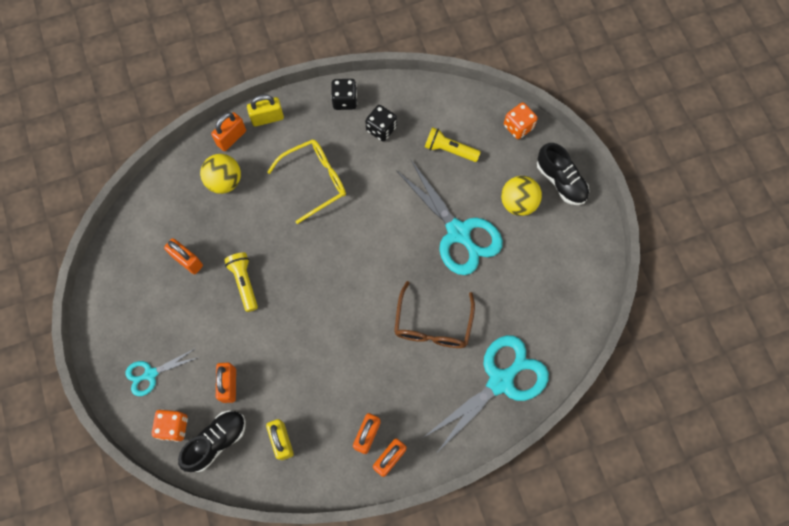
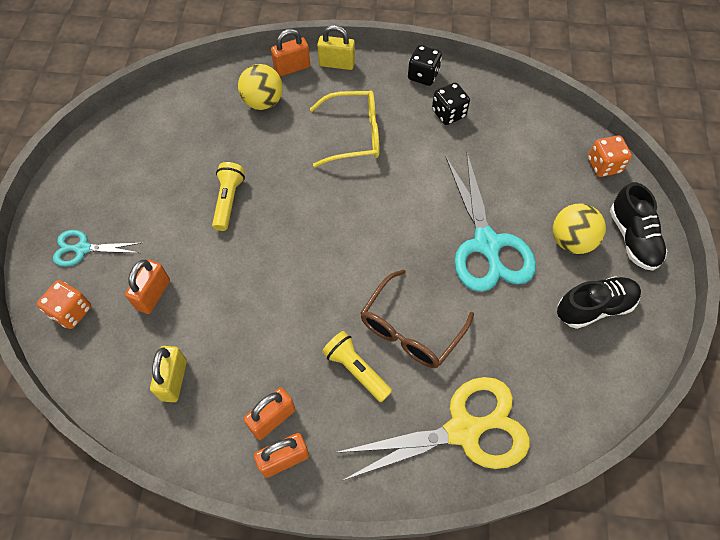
camera: 25 degrees right, 10 degrees down
orange padlock [164,238,203,274] -> none
black shoe [178,411,246,472] -> black shoe moved to [557,276,641,329]
turquoise scissors [423,335,549,454] -> yellow scissors [334,377,530,481]
yellow flashlight [425,127,481,162] -> yellow flashlight moved to [322,331,392,402]

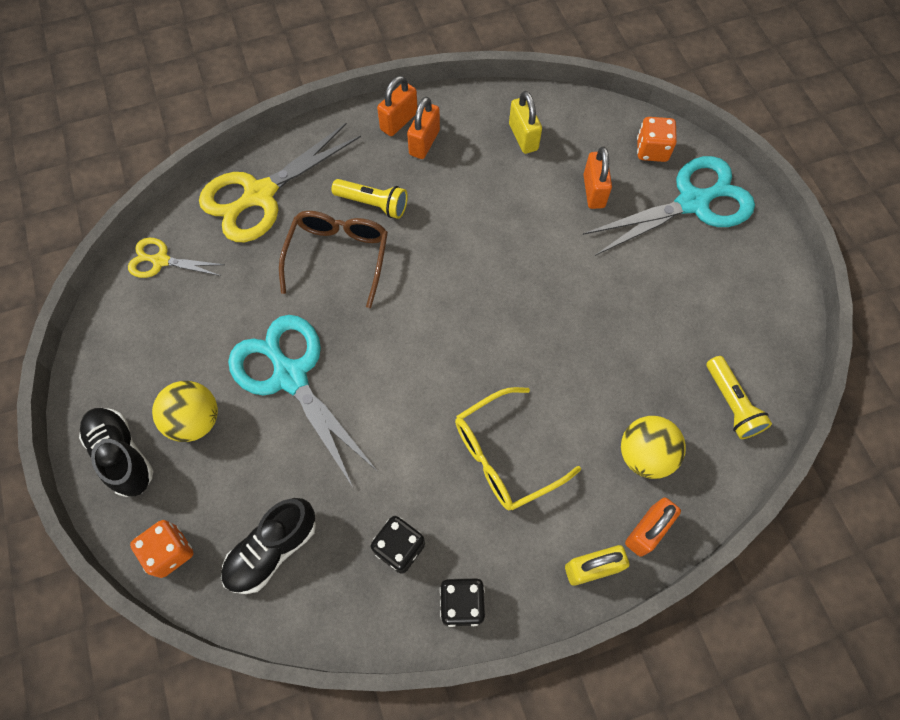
camera: 155 degrees right, 5 degrees up
turquoise scissors [53,230,141,267] -> turquoise scissors [583,156,755,256], size x1.92
yellow flashlight [212,162,245,231] -> yellow flashlight moved to [706,356,772,439]
black shoe [557,276,641,329] -> black shoe moved to [221,498,316,594]
none -> yellow scissors [128,238,225,278]

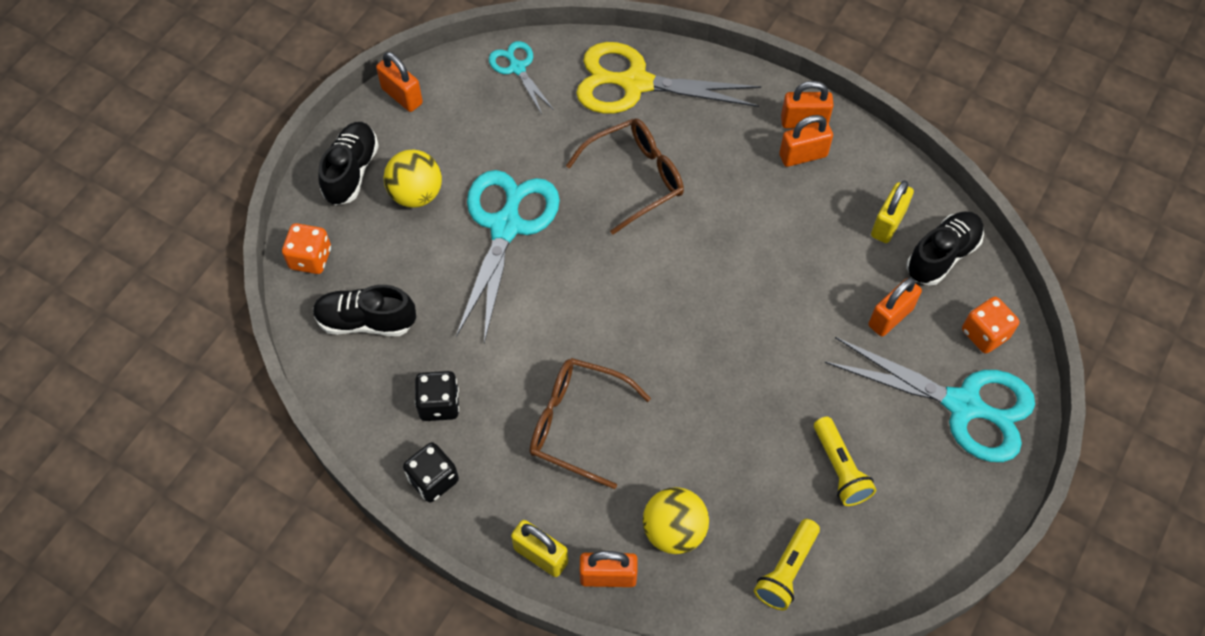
camera: 50 degrees right, 5 degrees down
yellow scissors [128,238,225,278] -> turquoise scissors [489,41,554,114]
yellow flashlight [331,179,408,219] -> yellow flashlight moved to [814,417,877,506]
yellow glasses [455,387,581,511] -> brown glasses [530,358,651,489]
none -> orange padlock [376,52,423,112]
none -> black shoe [907,211,984,285]

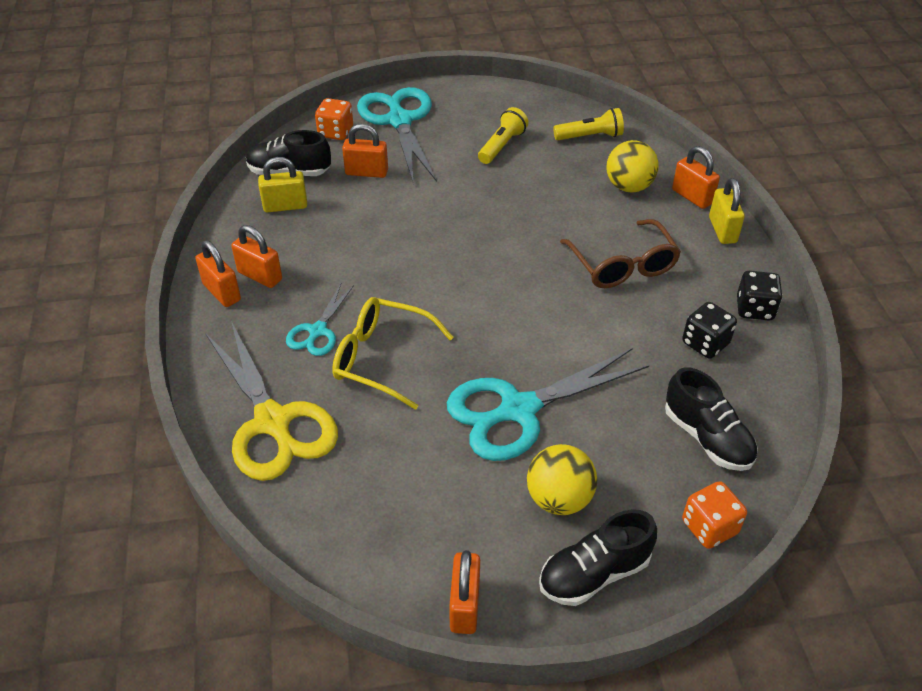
camera: 130 degrees left, 15 degrees down
turquoise scissors [489,41,554,114] -> turquoise scissors moved to [286,282,354,356]
brown glasses [566,118,684,235] -> yellow glasses [332,297,454,410]

